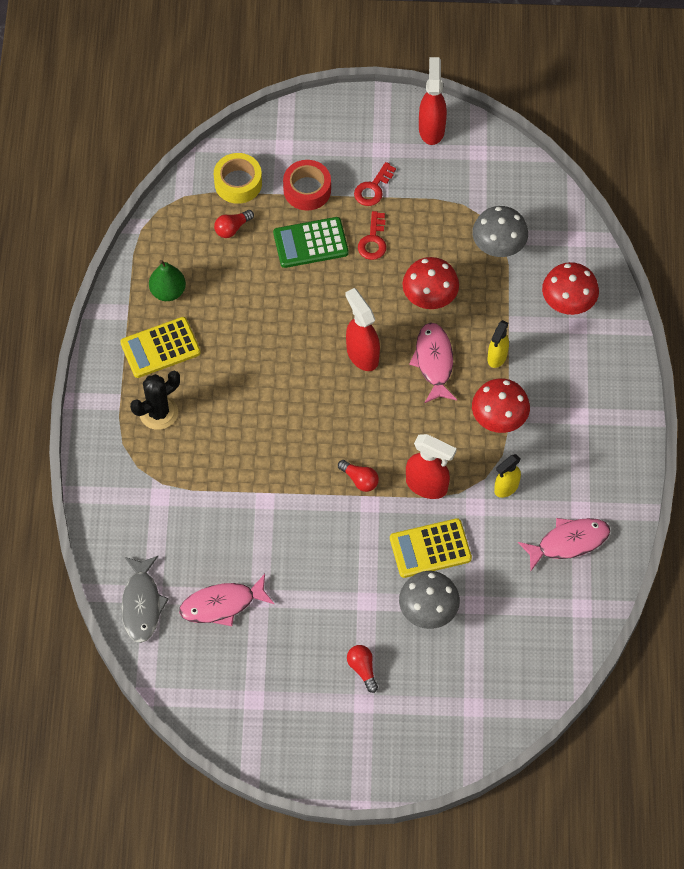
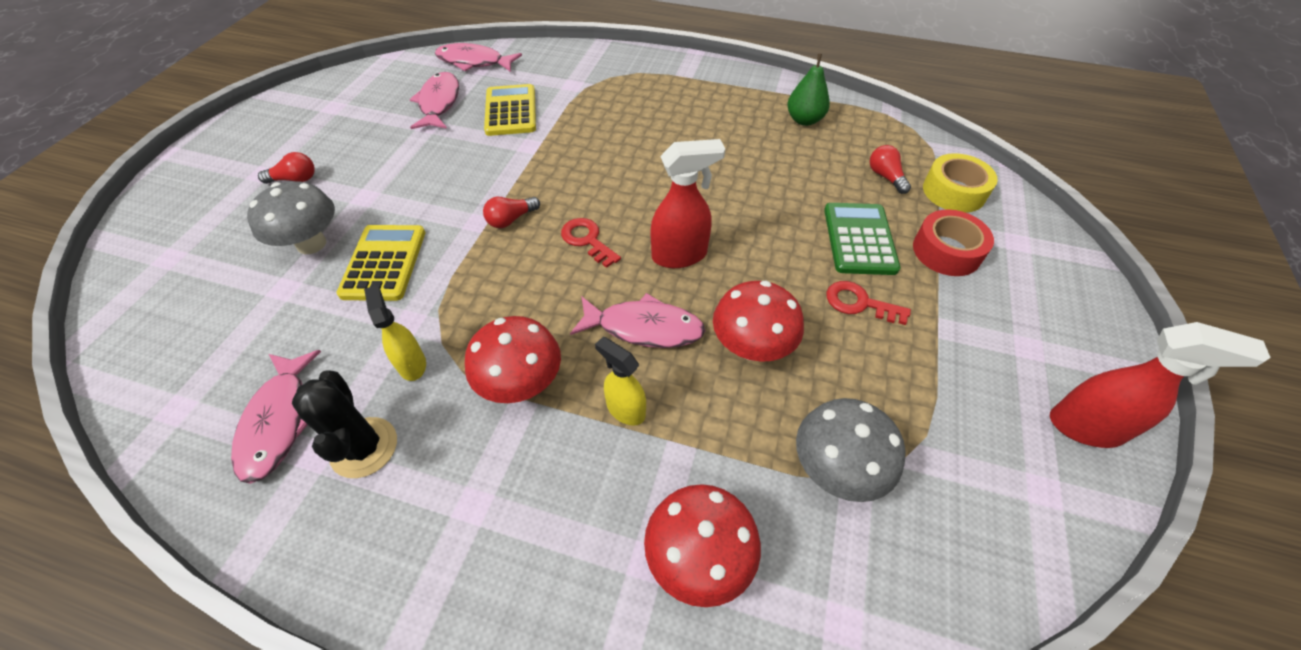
camera: 105 degrees right, 10 degrees down
yellow calculator [120,317,201,378] -> yellow calculator moved to [484,84,536,136]
grey fish [121,556,169,643] -> pink fish [435,43,522,72]
black cactus [130,371,180,430] -> black cactus moved to [292,370,397,478]
red key [354,162,396,206] -> red key moved to [561,218,621,268]
red spray bottle [406,434,457,499] -> none

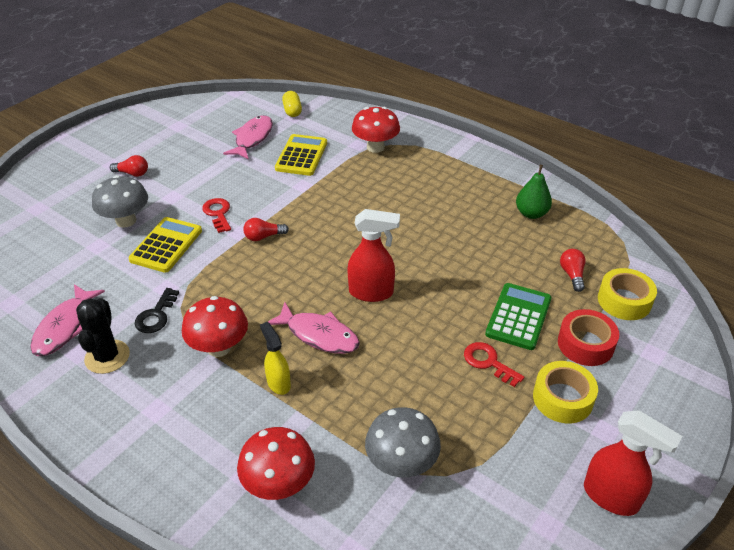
camera: 20 degrees right, 10 degrees down
yellow spray bottle [364,285,426,381] -> black key [135,288,179,333]
pink fish [435,43,522,72] -> yellow capsule [282,91,302,117]
red key [561,218,621,268] -> red key moved to [202,198,231,233]
red mushroom [713,281,804,362] -> red mushroom moved to [352,107,400,153]
none -> yellow tape [533,361,598,423]

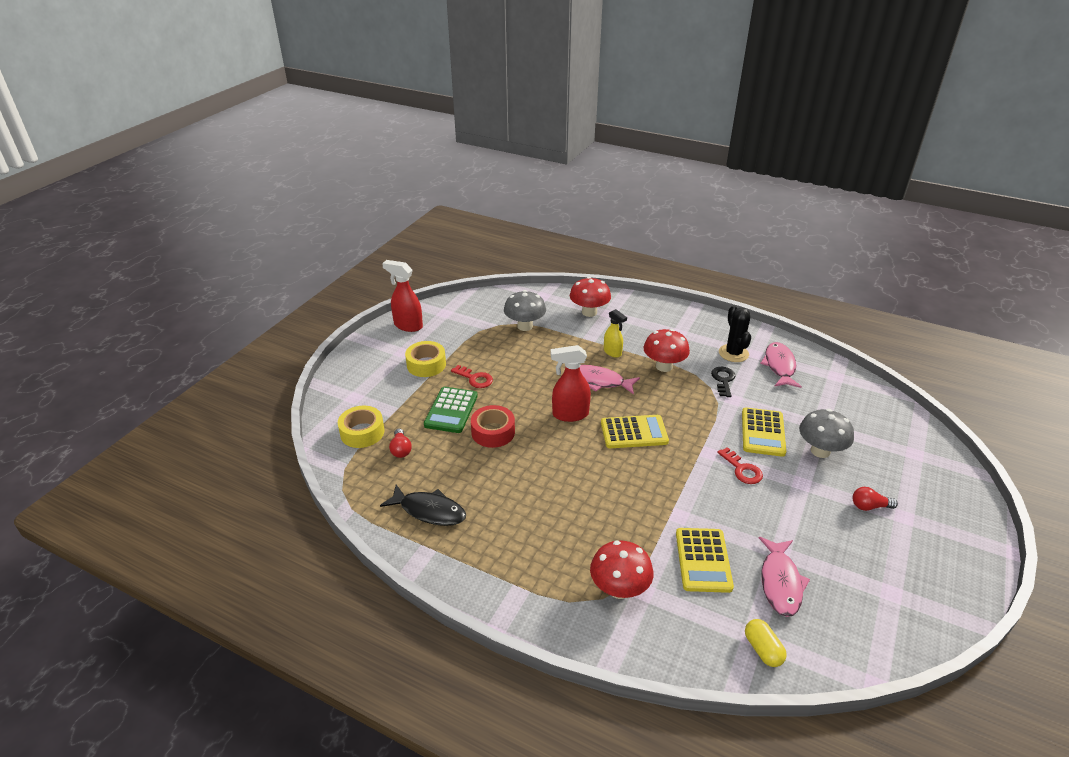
camera: 170 degrees right, 5 degrees down
red light bulb [243,218,289,241] -> none
green pear [516,165,552,219] -> black fish [380,485,466,526]
red tape [558,309,619,366] -> red tape moved to [471,405,515,448]
none -> yellow calculator [601,415,669,448]

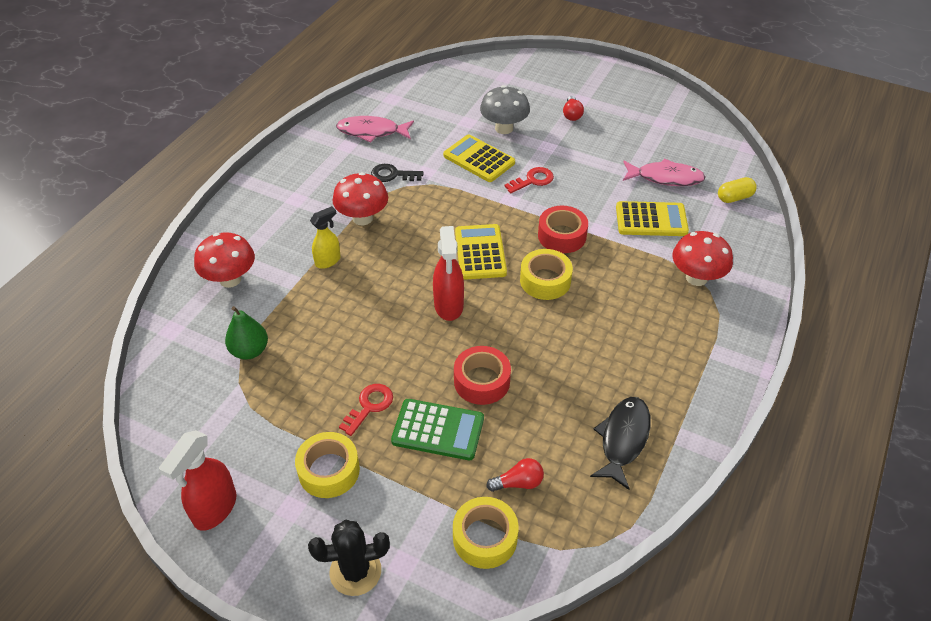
camera: 90 degrees left, 10 degrees up
grey mushroom [504,290,546,331] -> green pear [225,306,268,360]
pink fish [580,365,640,395] -> none
black cactus [719,305,751,362] -> black cactus moved to [308,519,390,596]
yellow calculator [742,407,786,457] -> yellow calculator turned 150 degrees counterclockwise [443,134,515,182]
none -> yellow tape [520,249,573,300]
none -> red tape [538,206,588,253]

